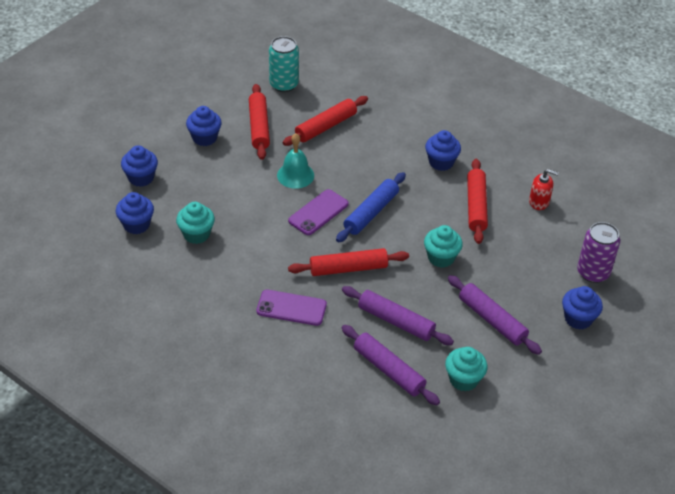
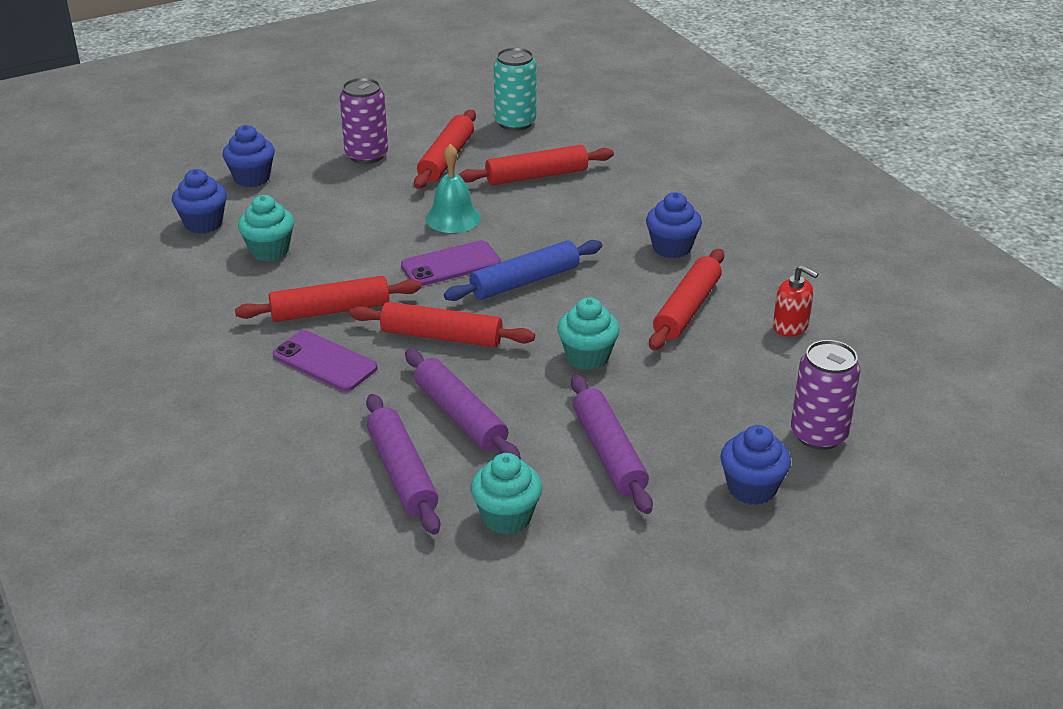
camera: 25 degrees right, 10 degrees down
blue cupcake [186,106,222,146] -> purple can [340,78,388,164]
none -> red rolling pin [235,276,422,322]

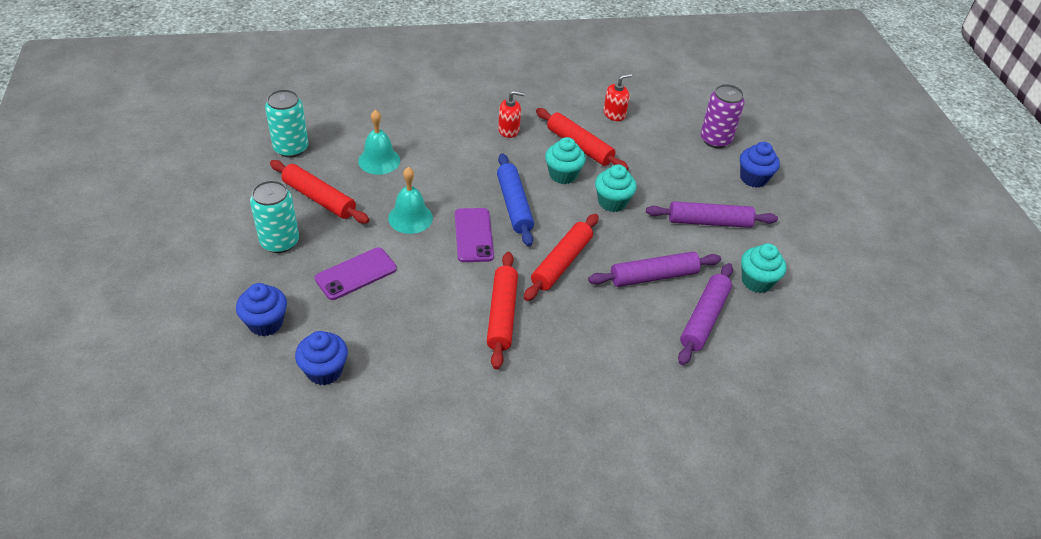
camera: 75 degrees left, 10 degrees up
turquoise cupcake [238,195,294,261] -> turquoise cupcake moved to [545,137,586,184]
purple phone [273,330,378,391] -> purple phone moved to [315,247,397,300]
purple can [340,78,388,164] -> turquoise can [250,180,299,253]
purple rolling pin [366,394,440,535] -> purple rolling pin turned 60 degrees counterclockwise [678,263,733,365]
red rolling pin [458,145,614,185] -> turquoise bell [358,110,400,175]
blue cupcake [646,192,702,258] -> red soap dispenser [498,91,525,138]

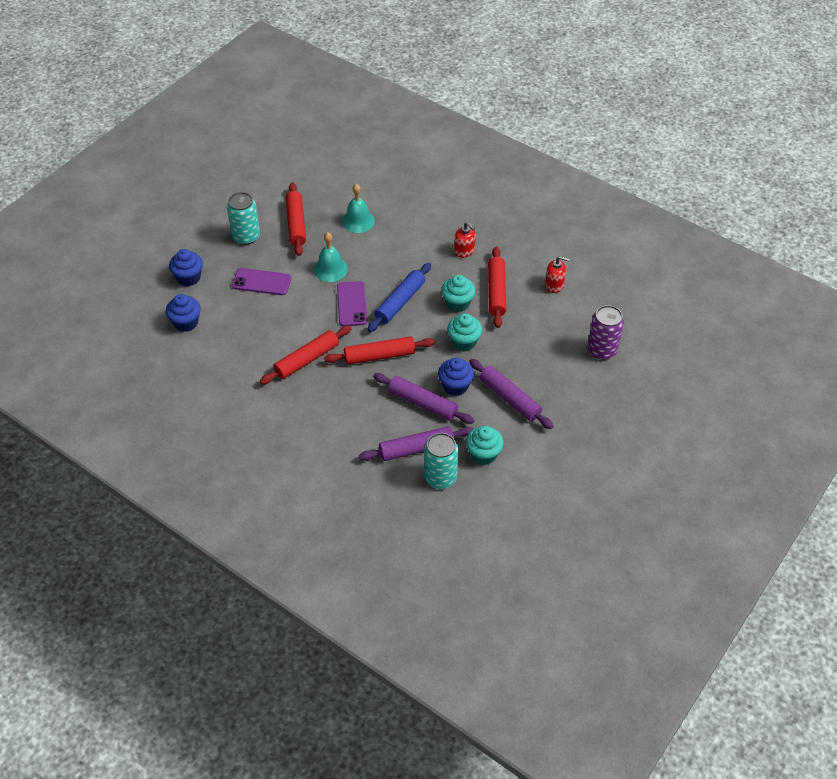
camera: 50 degrees right, 5 degrees up
turquoise can [265,89,308,158] -> turquoise can moved to [424,433,458,489]
purple phone [455,208,494,262] -> purple phone turned 45 degrees counterclockwise [337,281,367,326]
blue cupcake [740,142,780,188] -> blue cupcake moved to [438,358,474,396]

